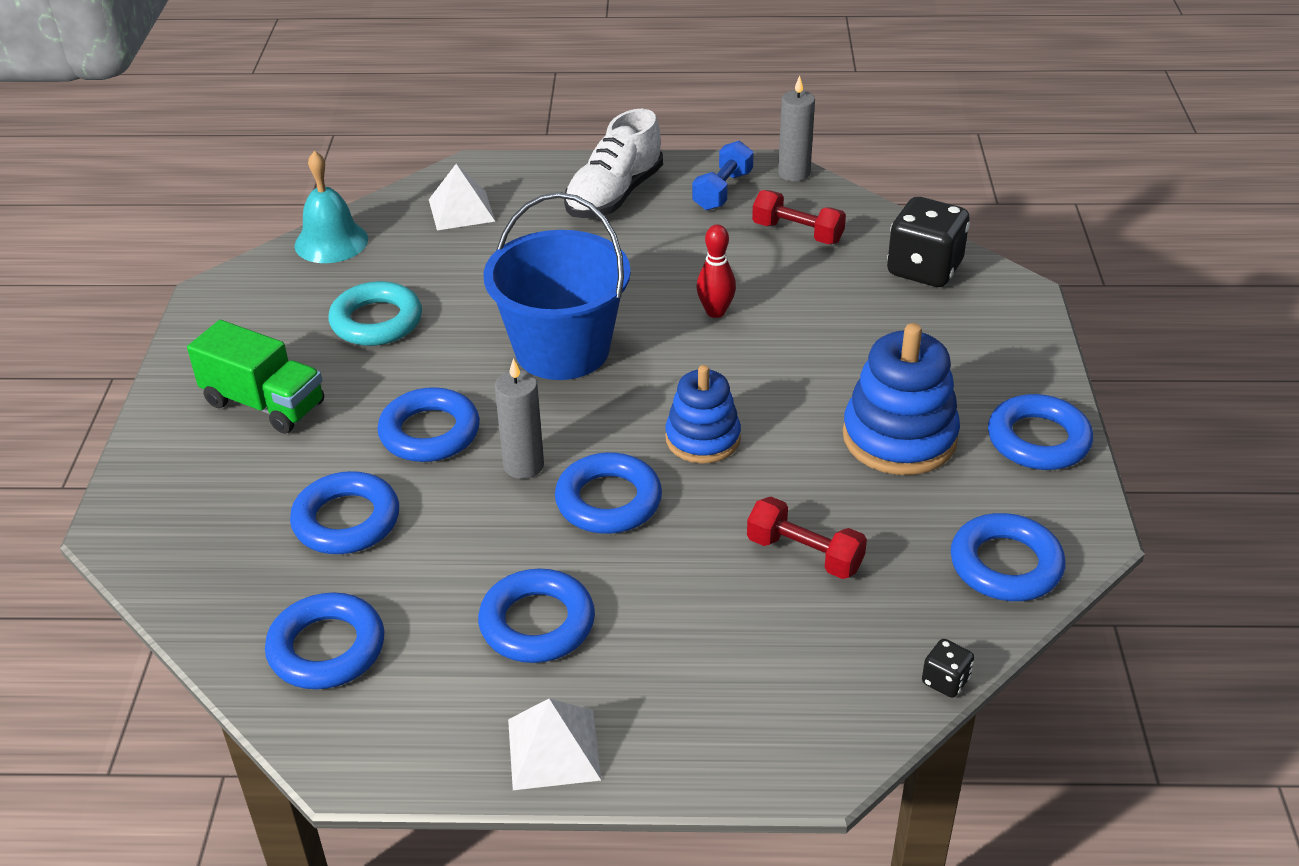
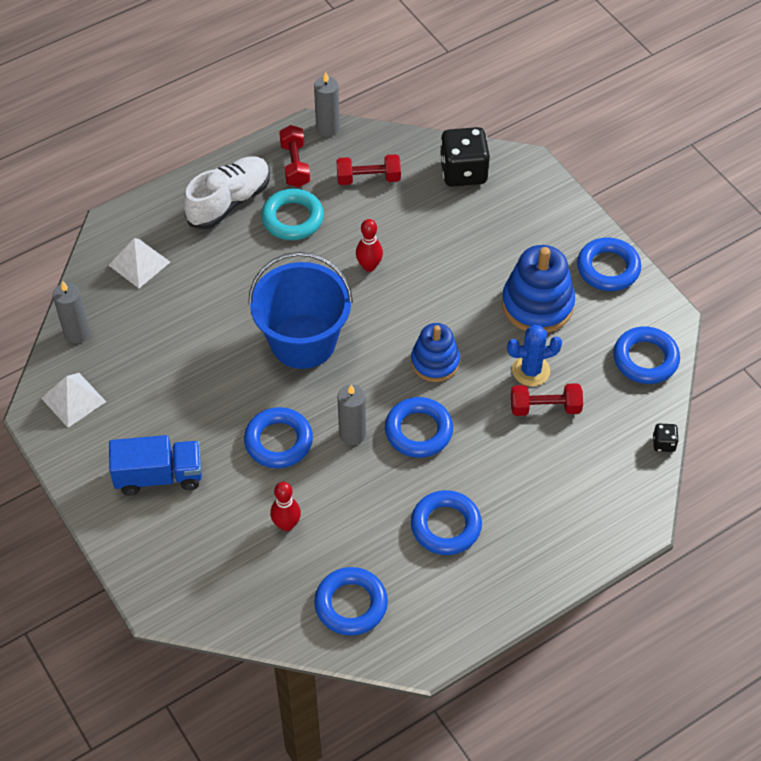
camera: 35 degrees left, 15 degrees up
green truck [187,320,324,434] -> blue truck [109,435,202,496]
blue ring [290,471,399,554] -> red bowling pin [270,482,301,531]
turquoise bell [295,151,368,263] -> grey candle [53,281,90,343]
turquoise ring [328,281,422,346] -> turquoise ring moved to [261,189,324,240]
white pyramid [508,698,601,790] -> white pyramid moved to [41,373,106,428]
white shoe [564,109,663,218] -> white shoe turned 135 degrees counterclockwise [183,156,270,229]
blue dumbbell [692,141,754,210] -> red dumbbell [279,125,310,187]
none -> blue cactus [507,325,562,386]

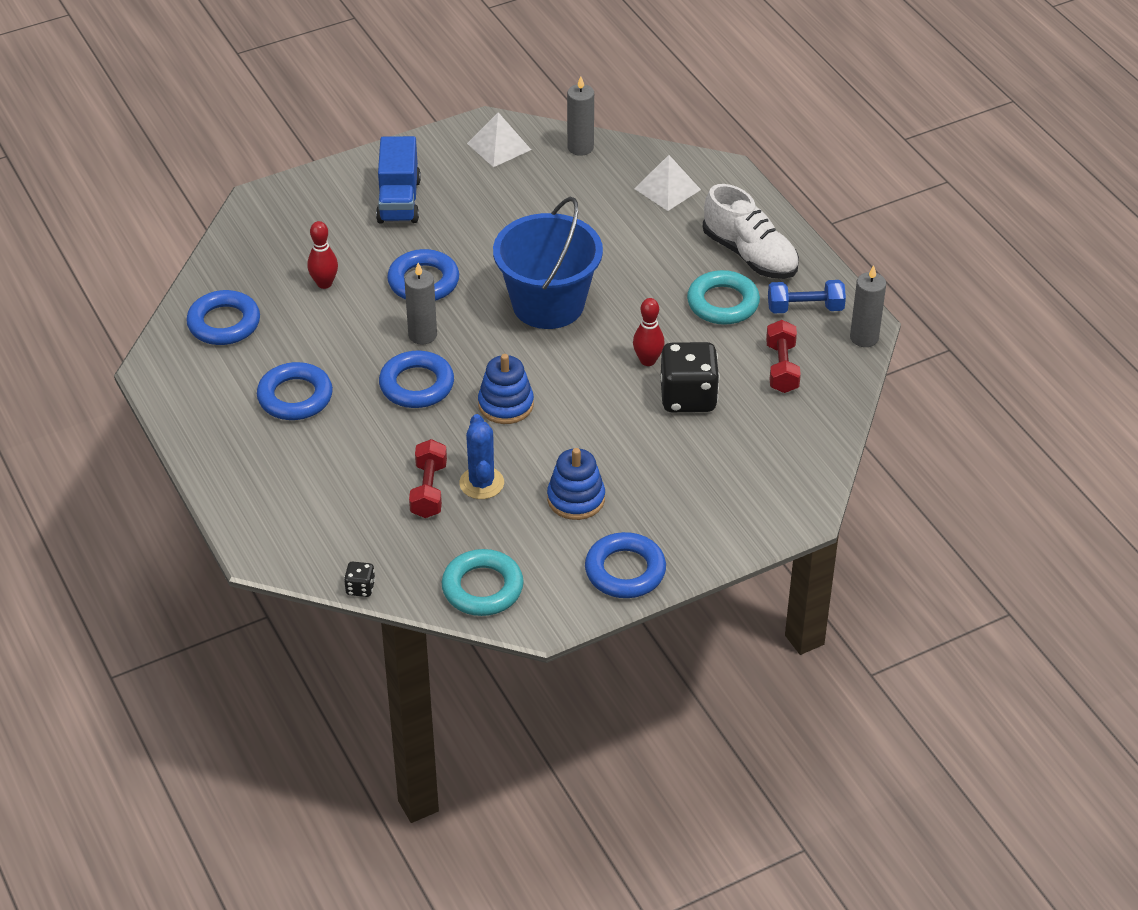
camera: 95 degrees right, 10 degrees down
red dumbbell [279,125,310,187] -> blue dumbbell [768,280,846,313]
black dice [440,127,490,187] -> black dice moved to [661,342,720,412]
blue stacking toy [502,245,575,333] -> blue stacking toy [547,448,605,520], size x0.66
blue ring [613,327,680,384] -> turquoise ring [442,549,524,616]

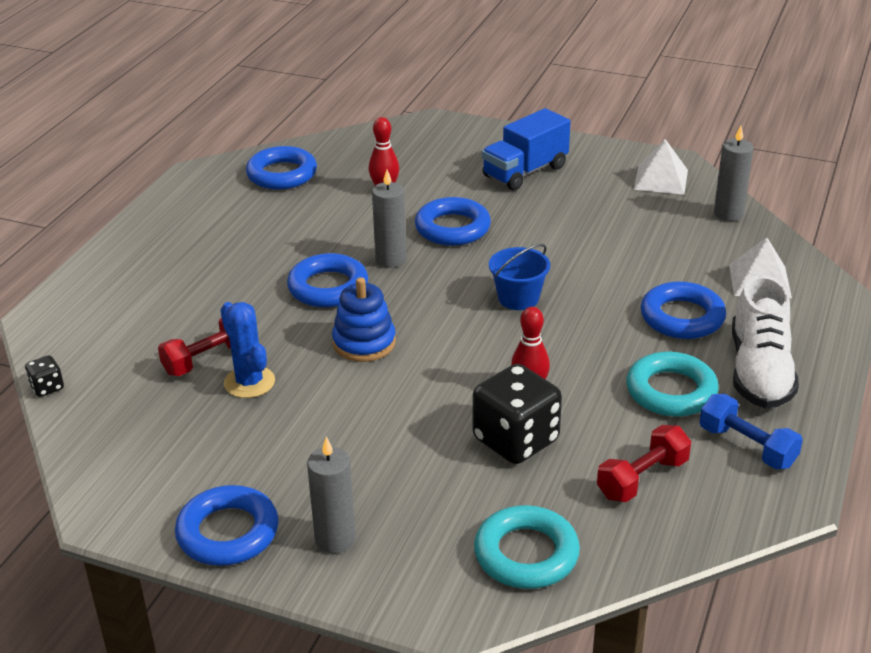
camera: 50 degrees right, 10 degrees down
blue ring [257,362,333,420] -> blue ring moved to [641,282,726,339]
turquoise ring [442,549,524,616] -> turquoise ring moved to [474,505,580,589]
blue cactus [459,414,504,499] -> blue cactus turned 75 degrees counterclockwise [221,302,275,398]
blue bucket [493,197,603,329] -> blue bucket [489,244,550,310], size x0.50
blue stacking toy [547,448,605,520] -> none
grey candle [850,265,886,347] -> grey candle moved to [307,437,356,553]

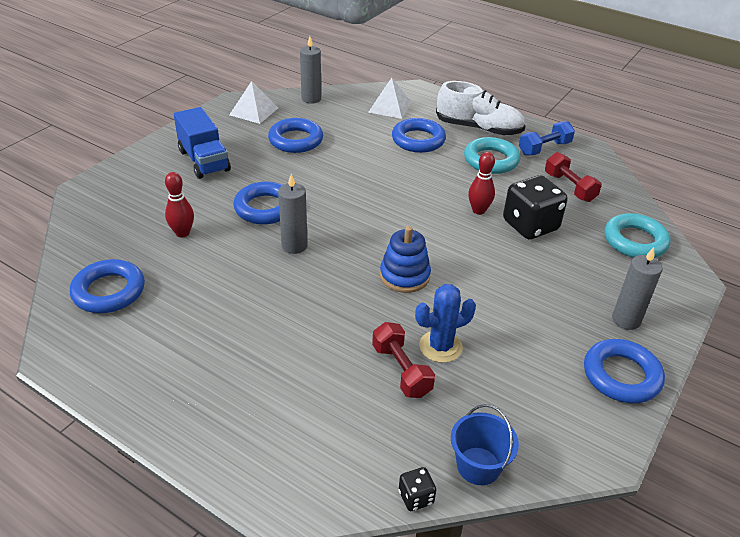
camera: 80 degrees left, 5 degrees up
blue ring [287,253,368,307] -> blue ring moved to [268,118,323,153]
blue bucket [489,244,550,310] -> blue bucket moved to [451,404,519,485]

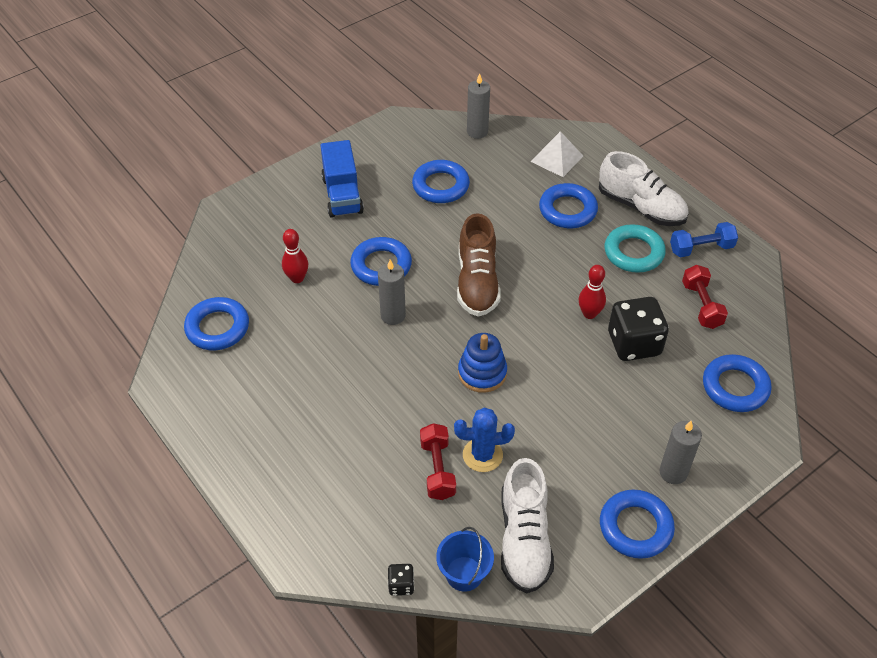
camera: 20 degrees right, 10 degrees up
white pyramid [229,81,278,124] -> none
turquoise ring [604,213,671,258] -> blue ring [703,354,772,412]
none -> brown shoe [457,213,501,316]
none -> white shoe [501,458,554,593]

